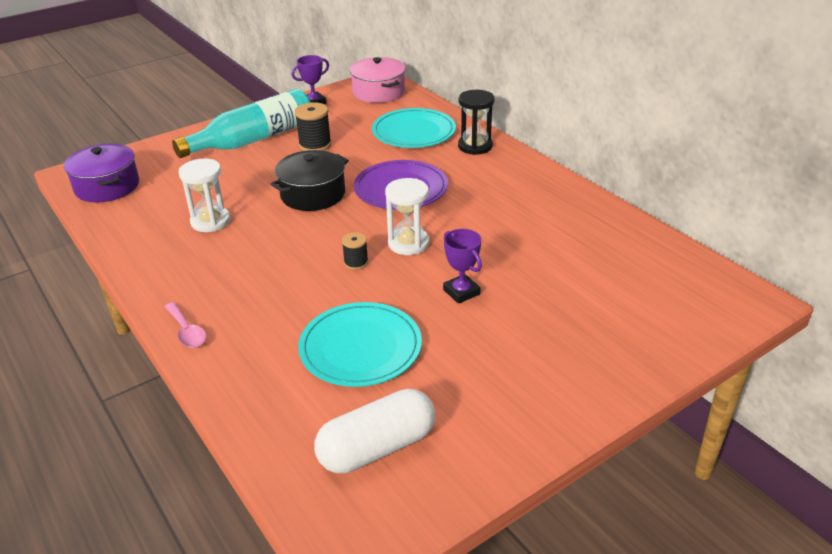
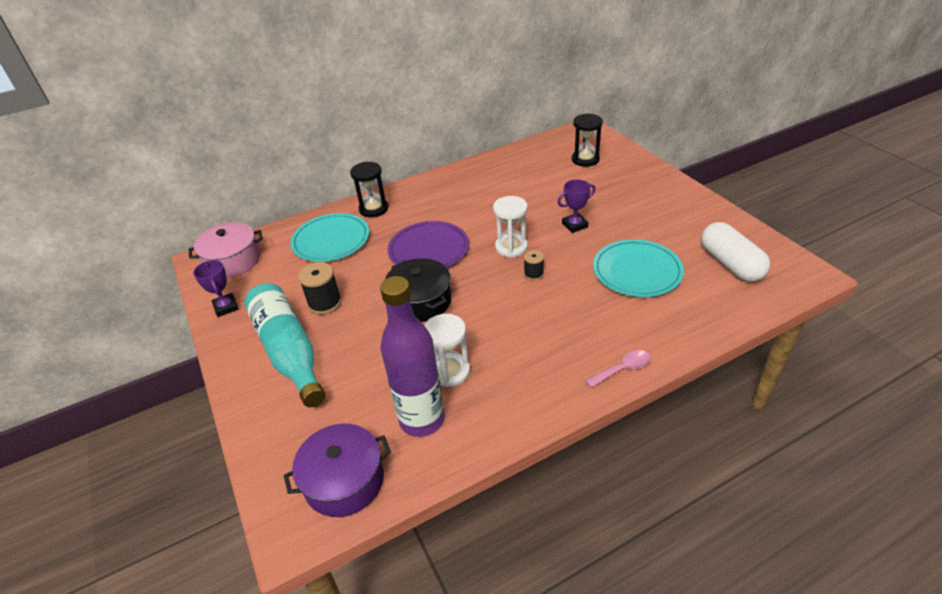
camera: 80 degrees left, 5 degrees up
none -> purple bottle [380,276,445,437]
none -> black hourglass [572,113,603,167]

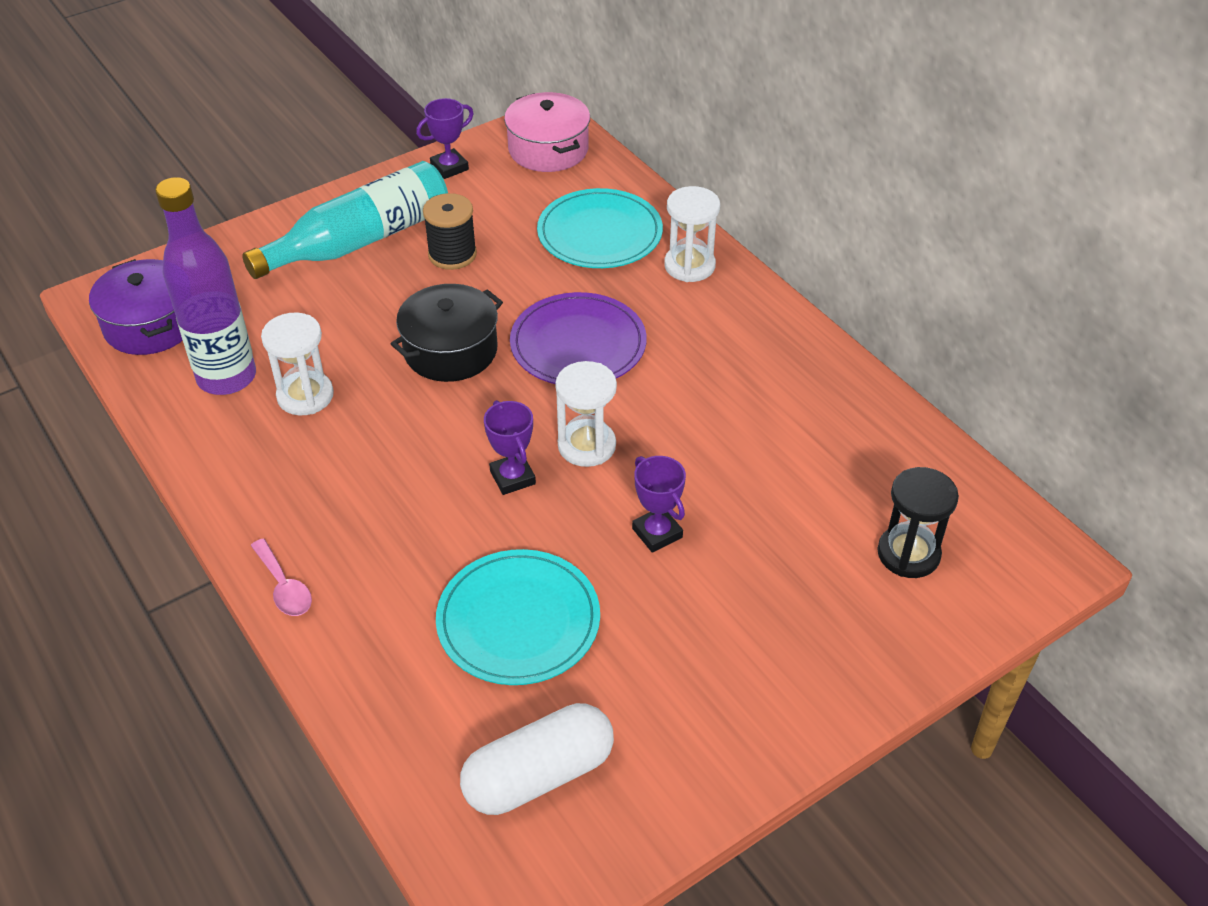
camera: 80 degrees right, 5 degrees up
black hourglass [350,162,388,218] -> white hourglass [664,186,720,282]
black spool [524,250,544,281] -> purple trophy [484,400,536,495]

